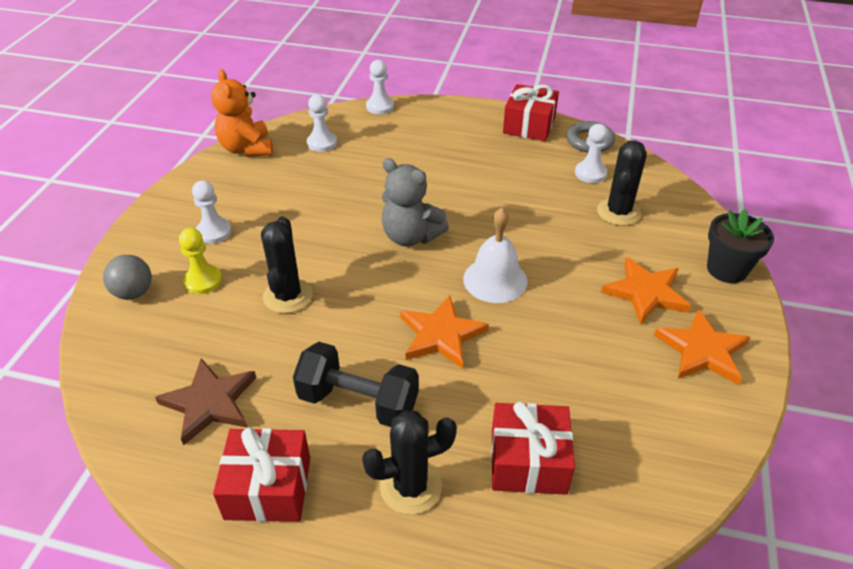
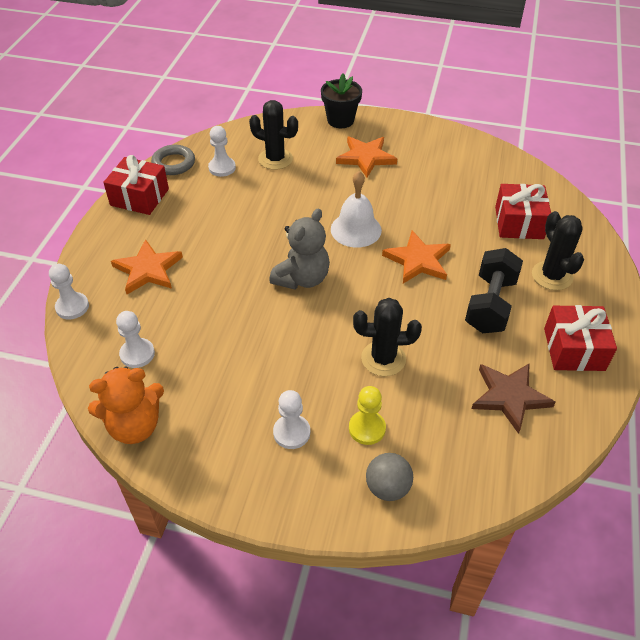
camera: 90 degrees left, 5 degrees up
orange star [654,309,750,385] -> orange star moved to [111,239,183,294]

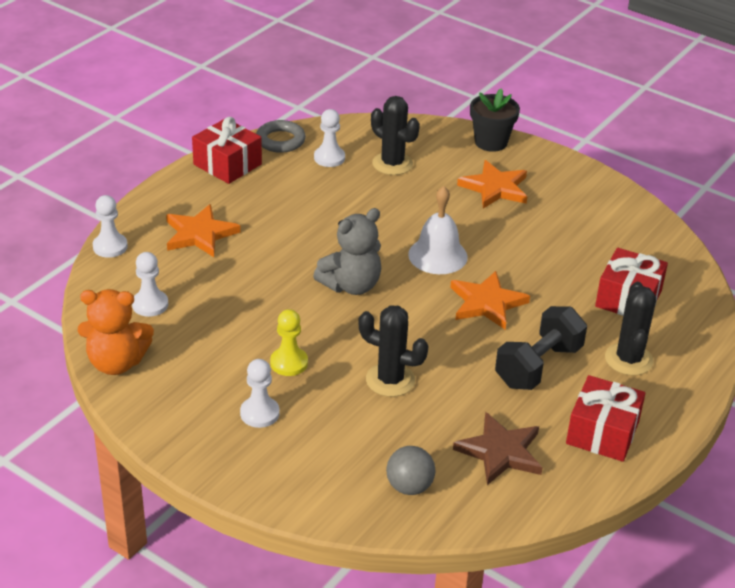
camera: 20 degrees right, 10 degrees down
yellow pawn [349,386,386,445] -> yellow pawn moved to [270,309,308,376]
grey ball [366,453,413,501] -> grey ball moved to [386,446,436,495]

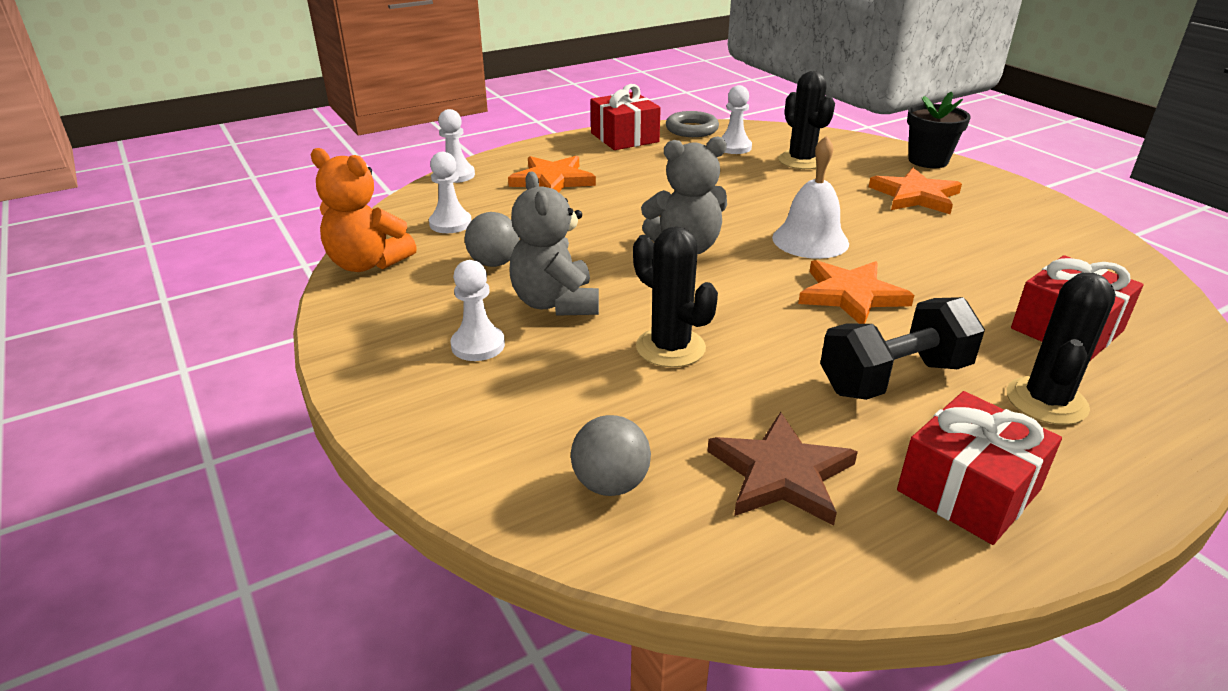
camera: 25 degrees right, 5 degrees down
yellow pawn [270,309,308,376] -> grey teddy bear [509,172,599,316]
none -> grey ball [465,212,520,267]

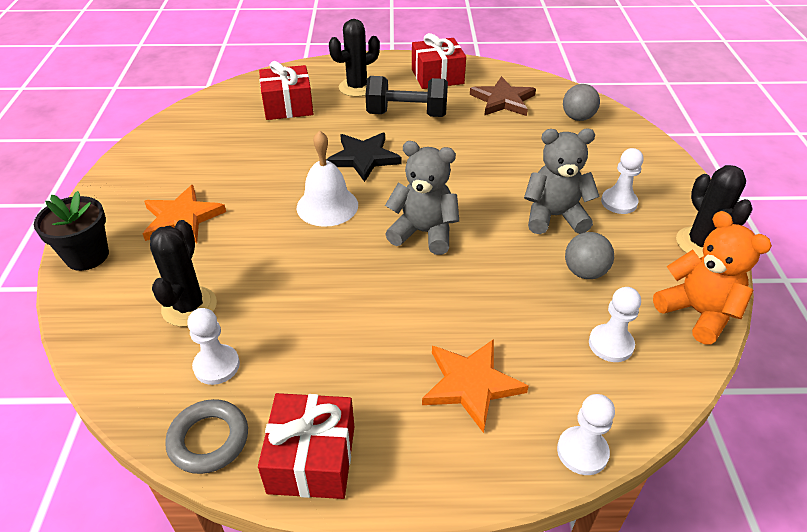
camera: 150 degrees left, 10 degrees up
grey teddy bear [509,172,599,316] -> grey teddy bear turned 105 degrees counterclockwise [524,129,600,234]
black cactus [633,226,718,367] -> black cactus moved to [676,165,753,258]
orange star [798,260,914,324] -> black star [326,133,401,182]

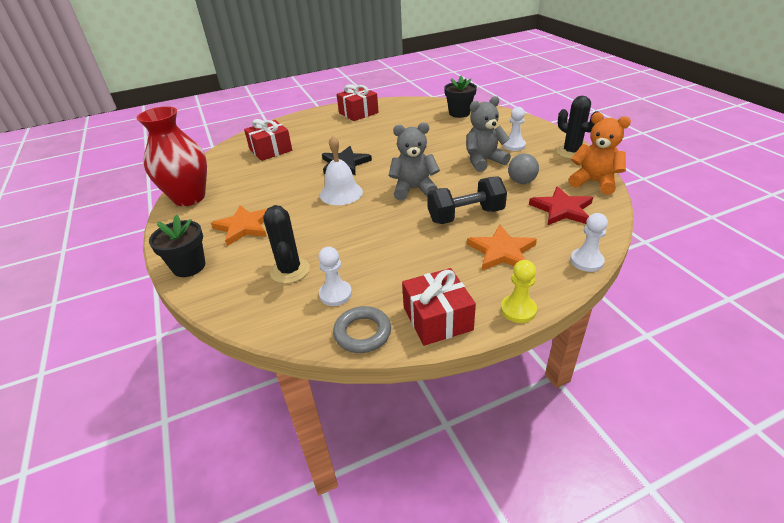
camera: 20 degrees left, 5 degrees down
black cactus [329,19,380,97] -> none
black dumbbell [366,76,448,117] -> black dumbbell moved to [427,176,507,224]
brown star [470,76,536,116] -> none
grey ball [563,84,600,121] -> black flower pot [444,76,477,118]
white pawn [589,287,641,362] -> red star [529,186,593,225]
none -> red vase [136,106,207,206]
none -> yellow pawn [501,260,537,323]

